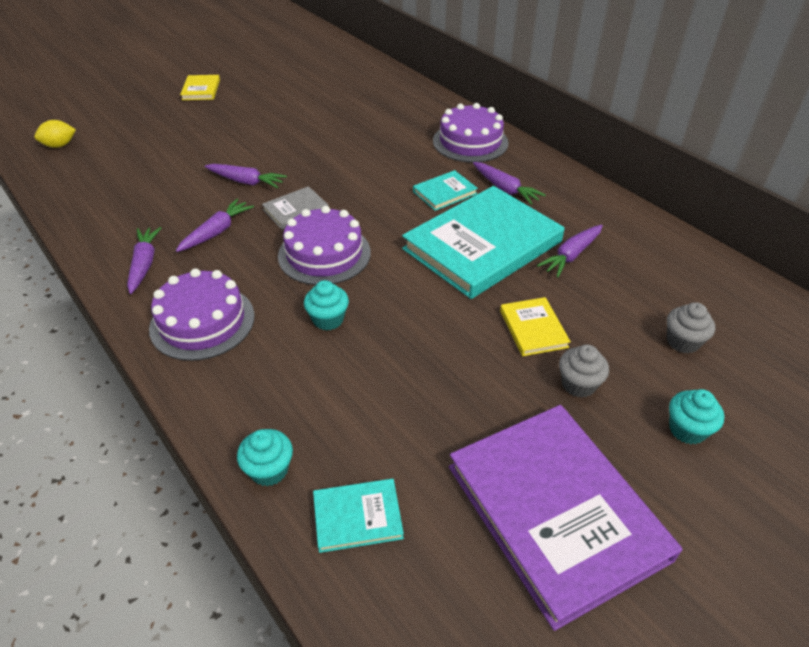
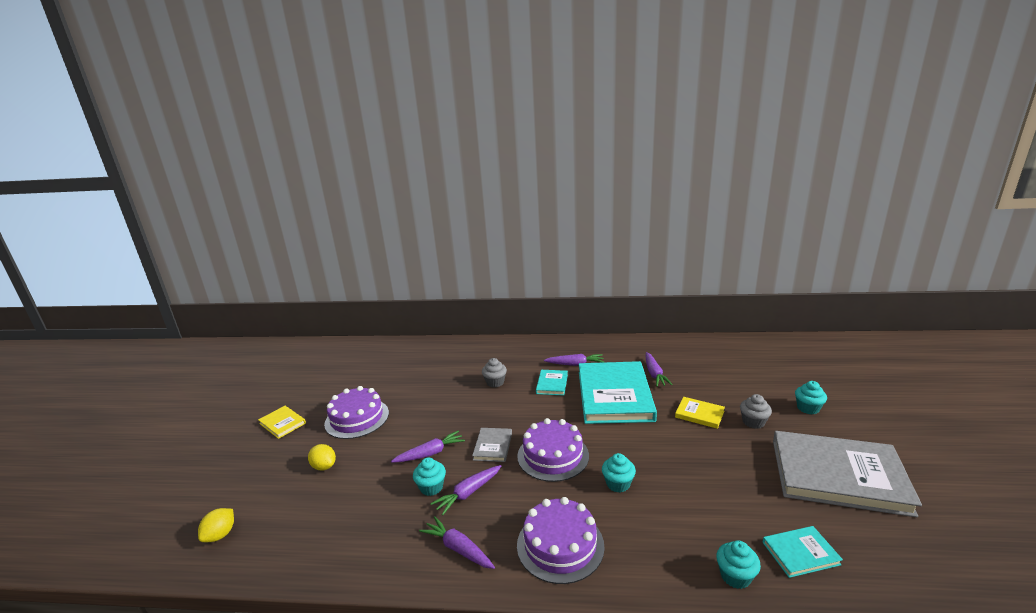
camera: 45 degrees left, 20 degrees down
purple carrot [176,199,254,252] -> purple carrot turned 120 degrees counterclockwise [430,465,501,515]
turquoise book [313,479,404,553] -> turquoise book turned 45 degrees clockwise [762,526,843,578]
purple cake [433,103,509,162] -> purple cake moved to [324,386,389,439]
purple book [449,405,683,631] -> grey book [773,431,922,517]
grey cupcake [667,302,715,354] -> grey cupcake moved to [482,358,507,388]
none -> yellow lemon [308,444,336,471]
none -> turquoise cupcake [413,457,446,496]

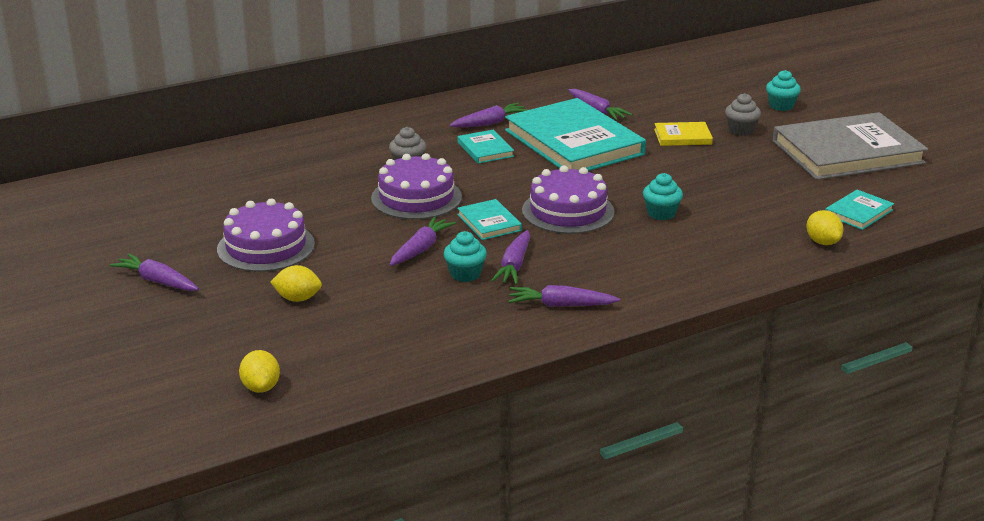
camera: 35 degrees left, 5 degrees up
yellow book [258,406,306,439] -> purple carrot [110,253,199,291]
grey book [472,428,512,462] -> turquoise book [457,199,522,240]
purple cake [517,497,605,584] -> purple cake moved to [371,153,462,220]
turquoise cupcake [716,540,761,589] -> yellow lemon [806,210,843,245]

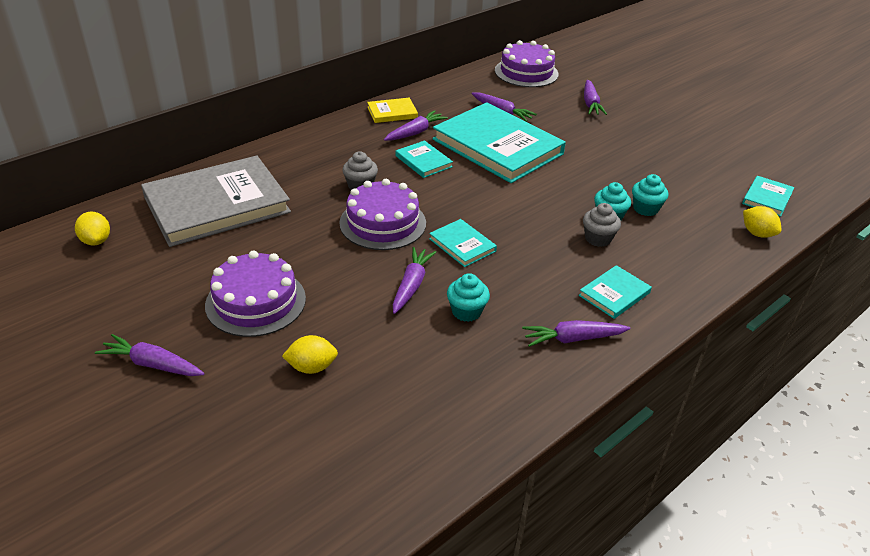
camera: 15 degrees left, 10 degrees up
yellow lemon [239,350,280,393] -> yellow lemon moved to [75,212,110,246]
purple carrot [491,230,530,285] -> purple carrot moved to [584,80,607,115]
purple cake [522,165,615,234] -> purple cake moved to [495,40,559,87]
yellow book [654,122,713,146] -> yellow book moved to [367,98,418,123]
grey cupcake [725,93,761,136] -> grey cupcake moved to [583,203,621,247]
turquoise cupcake [766,70,801,111] -> turquoise cupcake moved to [632,174,668,216]
grey book [773,112,928,180] -> grey book moved to [141,156,291,247]
none -> turquoise book [579,265,652,319]

